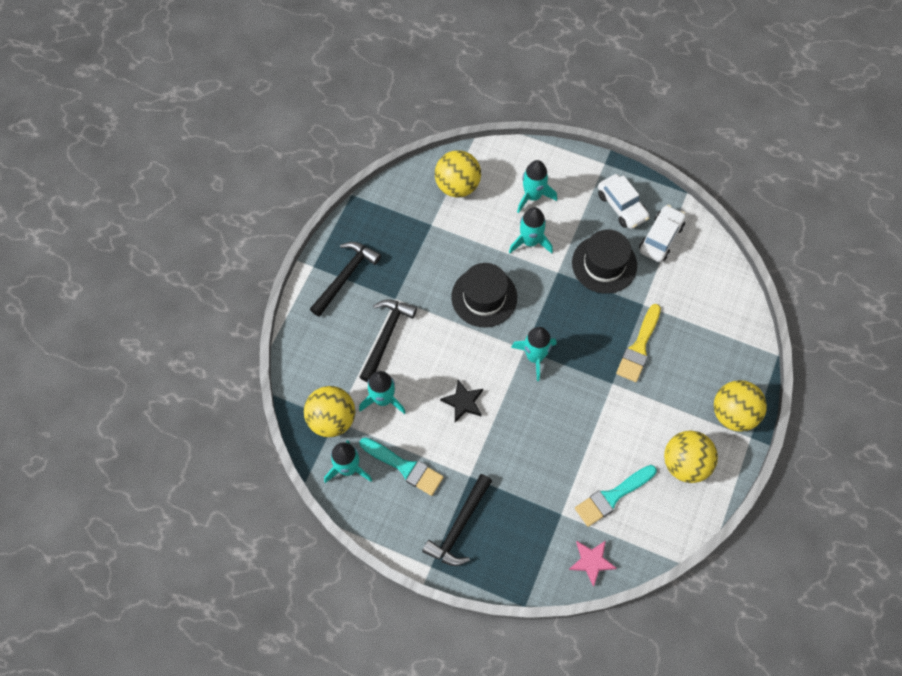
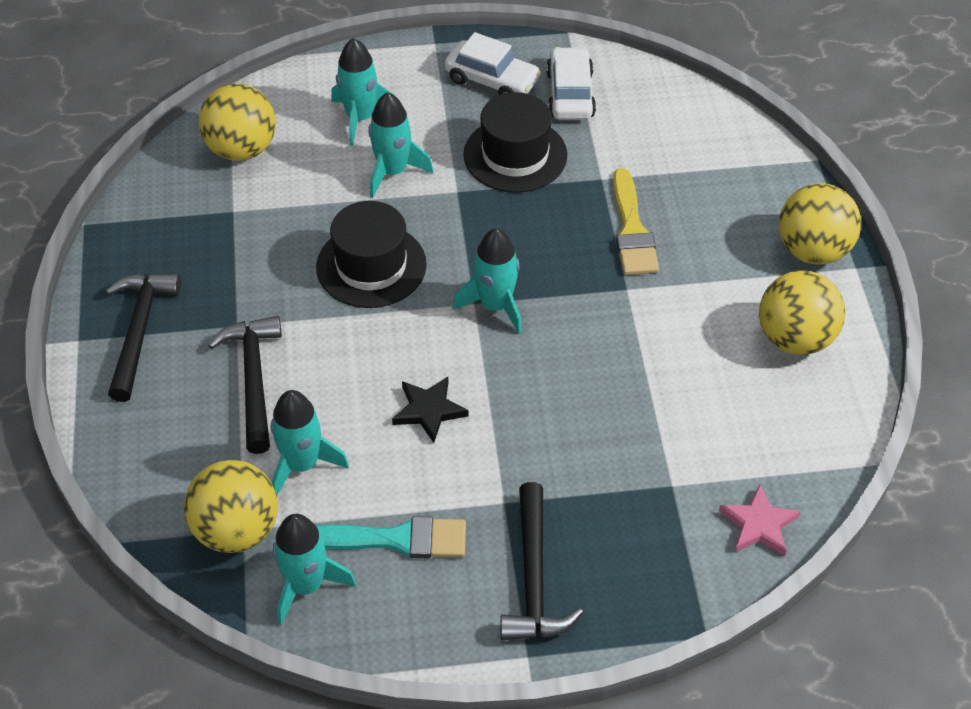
camera: 30 degrees left, 15 degrees down
turquoise brush [575,465,657,527] -> none

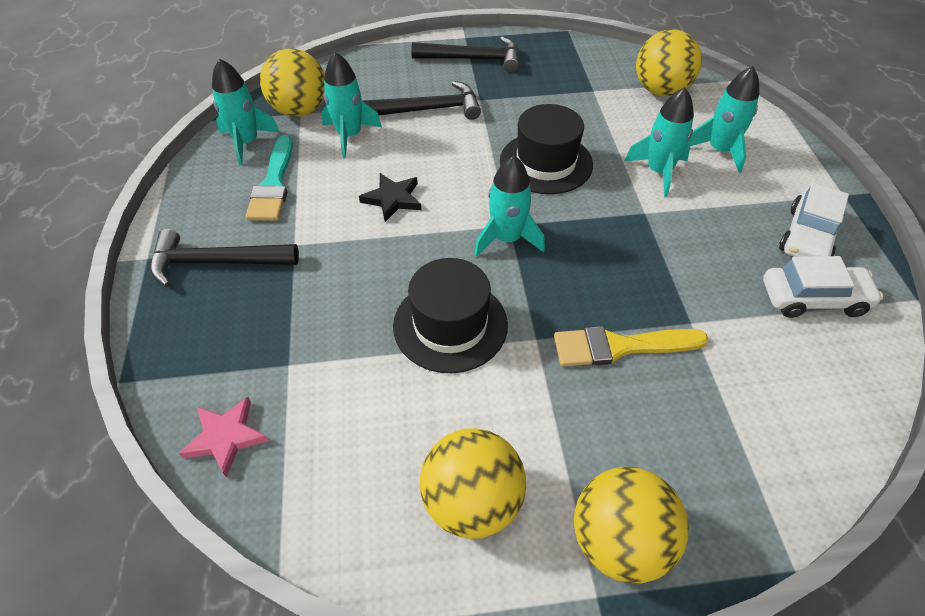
camera: 90 degrees right, 0 degrees up
black hat [463,92,567,193] -> black hat moved to [393,258,508,373]

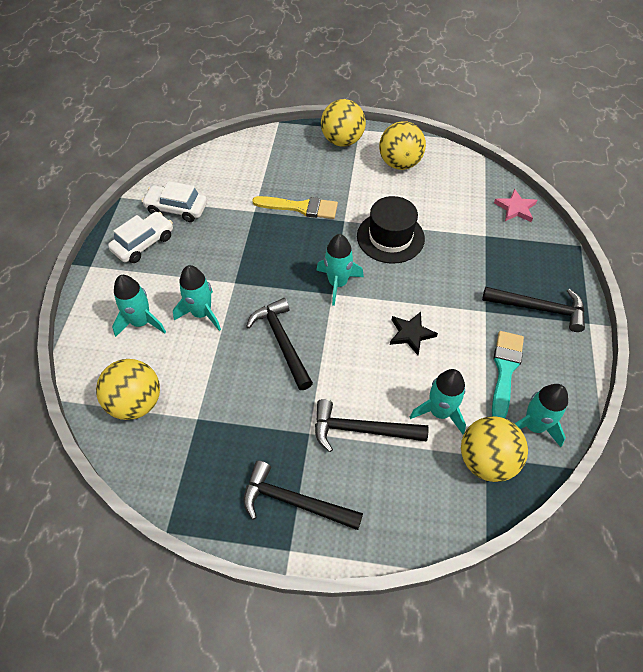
camera: 165 degrees left, 5 degrees up
black hat [500,104,593,194] -> black hammer [246,298,313,390]

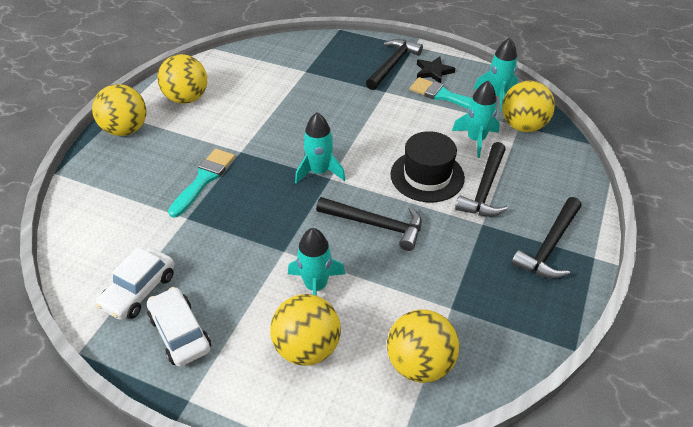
camera: 75 degrees left, 10 degrees down
turquoise rocket [112,275,166,337] -> yellow ball [270,294,341,366]
black hammer [246,298,313,390] -> black hammer turned 150 degrees counterclockwise [316,197,422,251]
yellow brush [252,196,338,219] -> turquoise brush [168,149,235,218]
black hat [357,196,425,264] -> black hat moved to [390,131,465,202]
black star [390,312,438,355] -> black star moved to [417,56,455,83]
pink star [494,189,537,222] -> none

